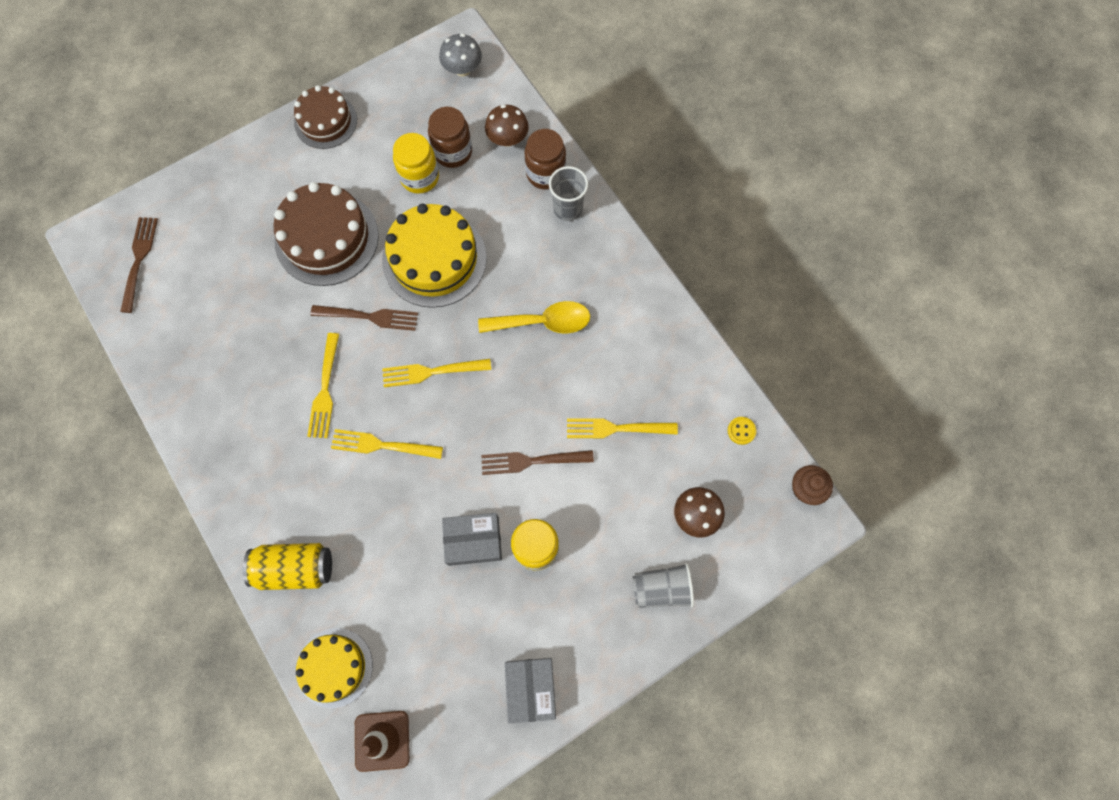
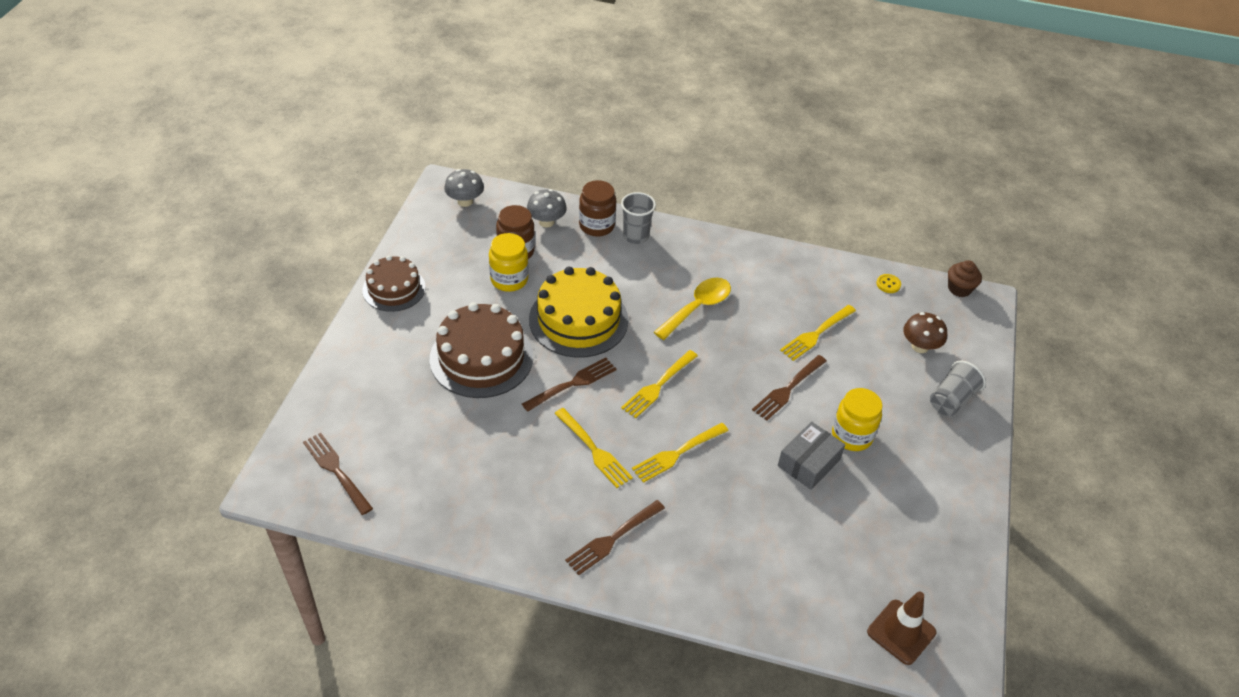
camera: 45 degrees left, 25 degrees down
yellow can [243,543,332,590] -> none
yellow cake [296,628,373,708] -> none
brown mushroom [485,105,529,147] -> grey mushroom [527,189,567,228]
grey box [505,658,556,723] -> none
none -> brown fork [565,500,665,575]

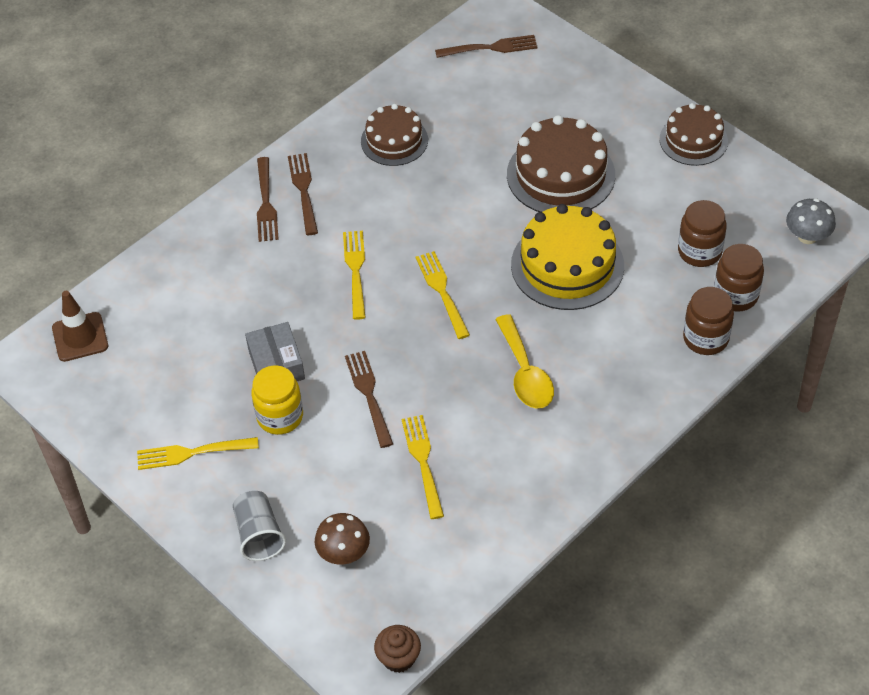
camera: 125 degrees right, 5 degrees up
yellow jar [489,233,529,292] -> none
brown fork [522,357,617,412] -> brown fork moved to [257,157,279,242]
grey mushroom [527,189,567,228] -> brown jar [714,244,764,312]
yellow fork [554,408,633,488] -> yellow fork moved to [137,437,259,470]
grey cup [621,192,656,244] -> none
yellow button [876,274,901,293] -> none
none -> brown cake [361,104,428,166]

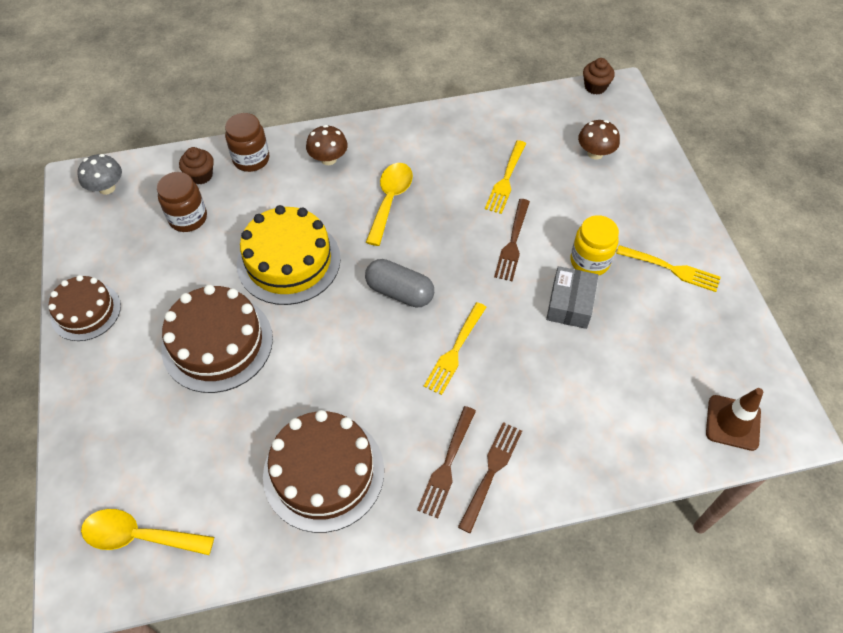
camera: 150 degrees left, 5 degrees up
grey cup [233,491,286,561] -> none
brown cake [361,104,428,166] -> brown cake [263,410,384,533], size x1.58
yellow fork [415,251,470,339] -> grey capsule [365,259,434,308]
brown fork [435,35,538,58] -> yellow spoon [81,509,214,555]
brown jar [714,244,764,312] -> brown cupcake [179,147,214,184]
none -> brown mushroom [306,125,348,165]

